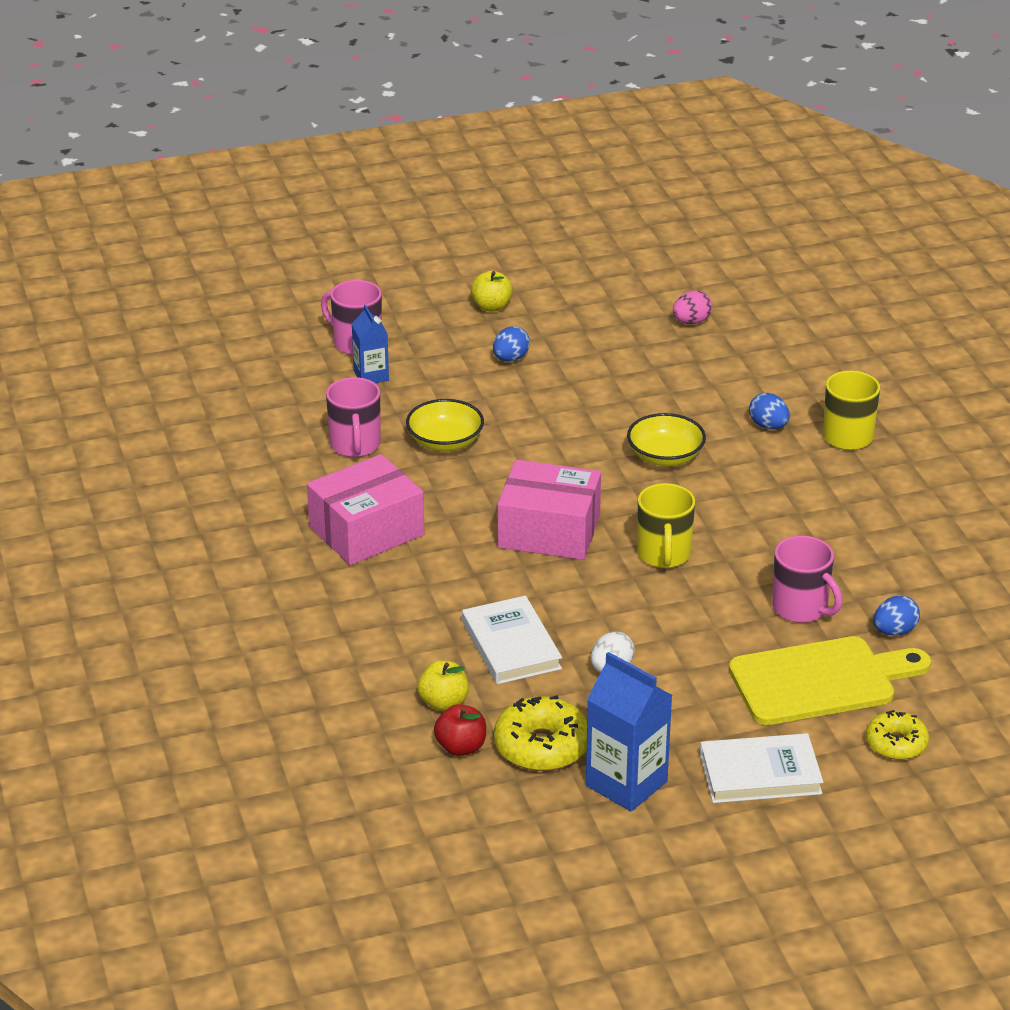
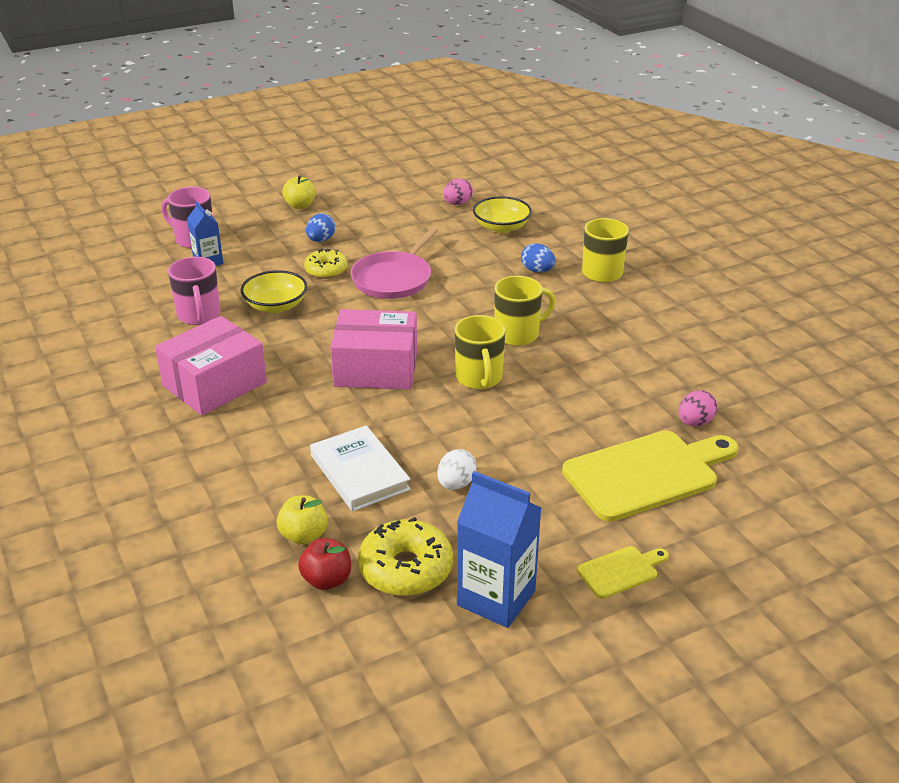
camera: 10 degrees left, 0 degrees up
yellow bowl [627,413,706,466] -> yellow bowl moved to [473,196,532,233]
white book [700,733,823,803] -> yellow cutting board [577,546,669,599]
pink mug [772,536,842,623] -> none
yellow donut [866,710,929,760] -> yellow donut moved to [304,249,348,279]
blue egg [874,595,920,636] -> pink egg [679,390,717,426]
none -> pink pan [350,227,438,299]
none -> yellow mug [494,276,555,346]

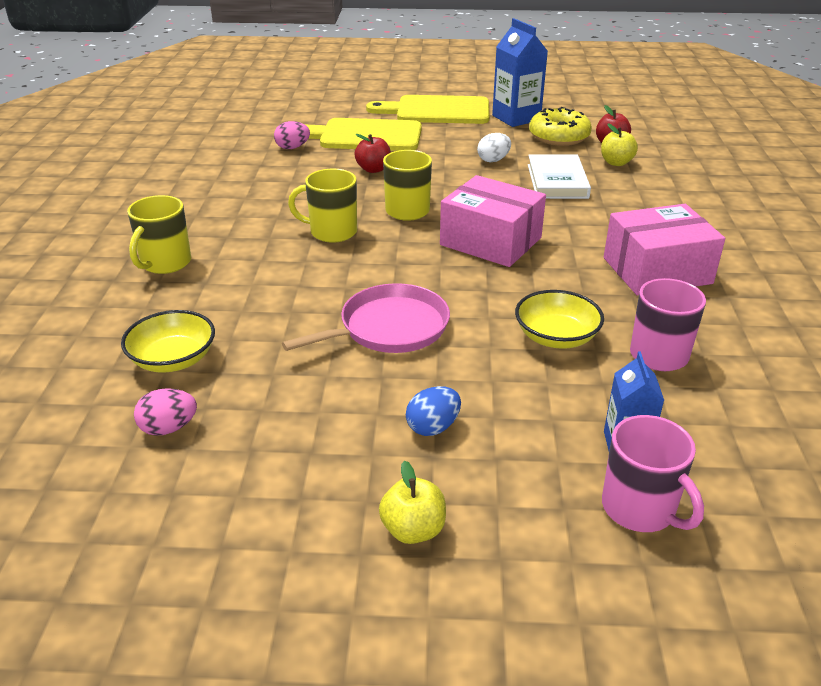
camera: 150 degrees left, 0 degrees up
yellow donut [304,249,348,279] -> none
blue egg [521,243,556,273] -> none
yellow cutting board [577,546,669,599] -> yellow cutting board [366,95,489,124], size x2.12
none -> red apple [354,134,391,173]

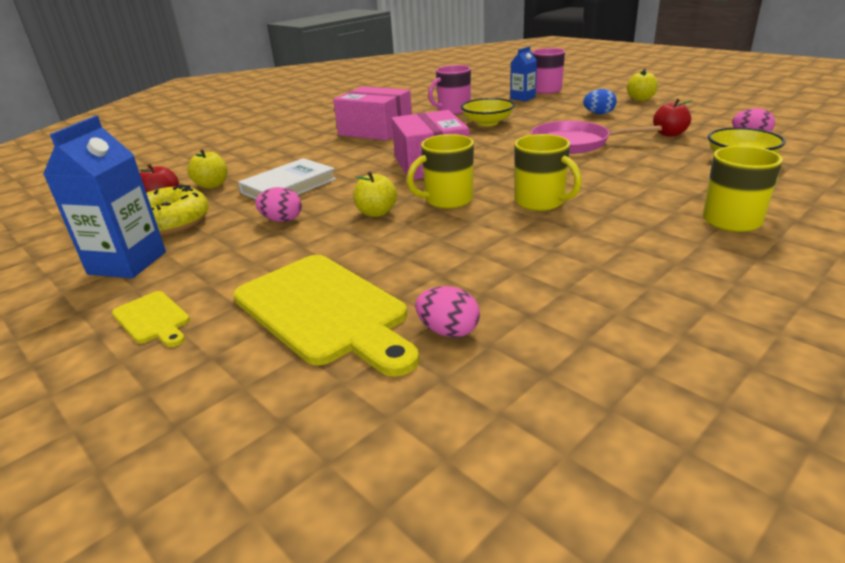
camera: 135 degrees left, 5 degrees down
red apple [354,134,391,173] -> red apple moved to [653,99,692,137]
yellow cutting board [366,95,489,124] -> yellow cutting board [112,291,190,347], size x0.47
white egg [477,133,511,162] -> pink egg [255,187,302,222]
none -> yellow apple [353,171,397,217]

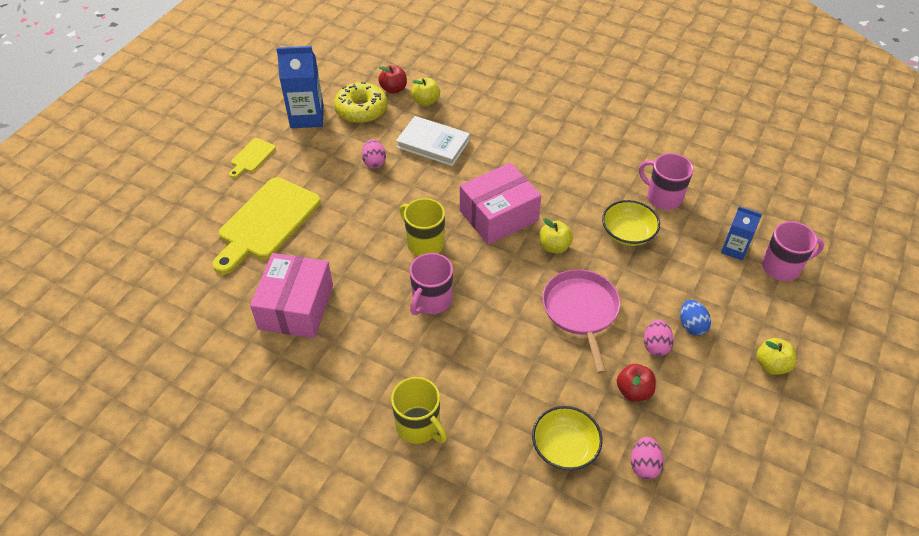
camera: 70 degrees right, 20 degrees up
pink box [333,87,412,141] -> pink box moved to [250,253,333,338]
yellow apple [353,171,397,217] -> yellow apple moved to [539,218,573,253]
pink egg [415,286,480,338] -> pink egg moved to [644,320,674,356]
yellow mug [514,134,582,211] -> pink mug [410,253,453,315]

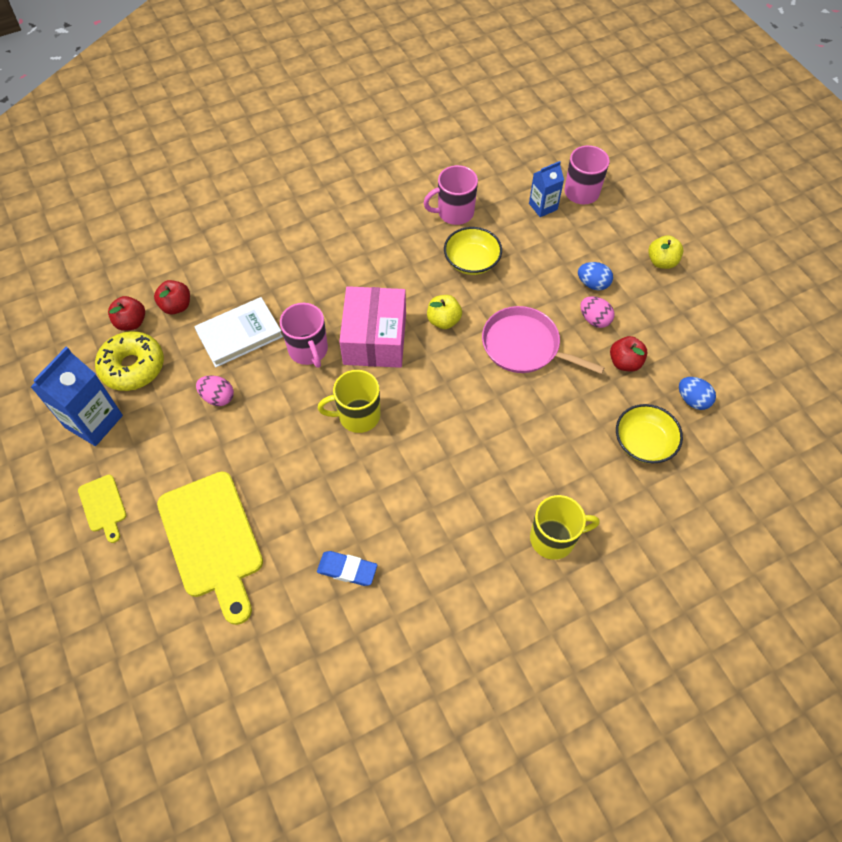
camera: 55 degrees left, 10 degrees up
pink box [250,253,333,338] -> blue eraser [317,551,377,586]
pink mug [410,253,453,315] -> pink mug moved to [280,303,328,368]
yellow apple [411,78,440,106] -> red apple [154,280,190,314]
pink egg [631,437,664,480] -> blue egg [679,377,716,410]

